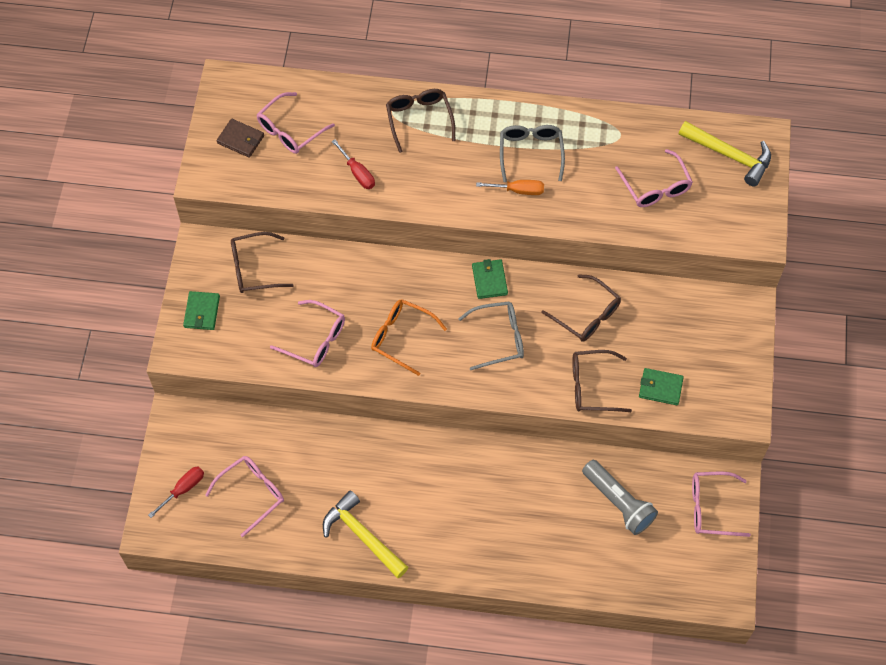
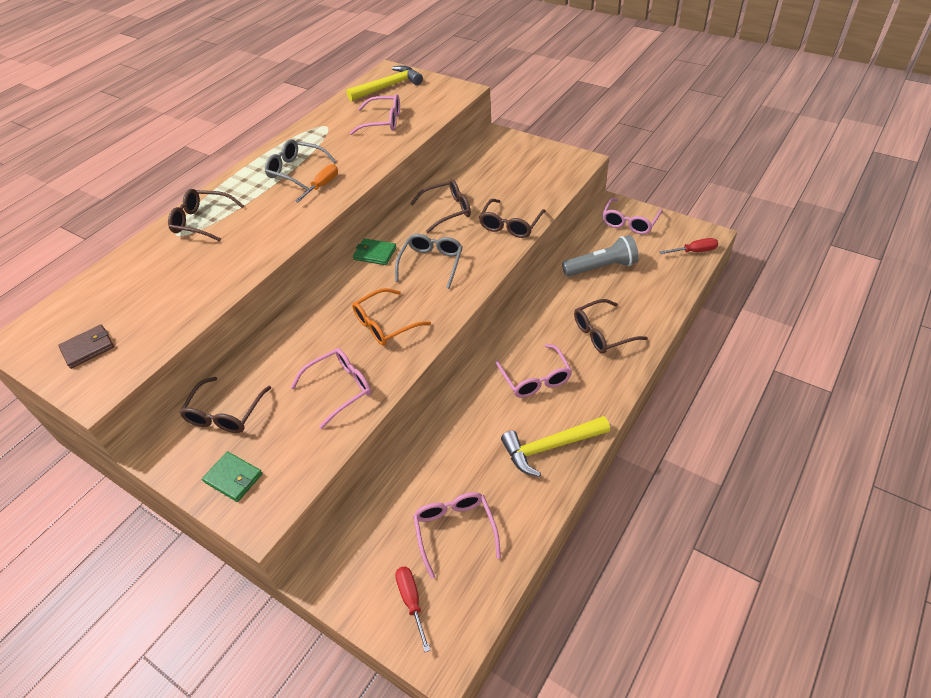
camera: 60 degrees left, 15 degrees down
pink glasses [257,92,335,154] -> pink glasses moved to [495,344,572,398]
red screwdriver [332,139,375,189] -> red screwdriver moved to [660,238,718,254]
green wallet [639,368,684,405] -> none
none -> brown glasses [574,299,648,354]

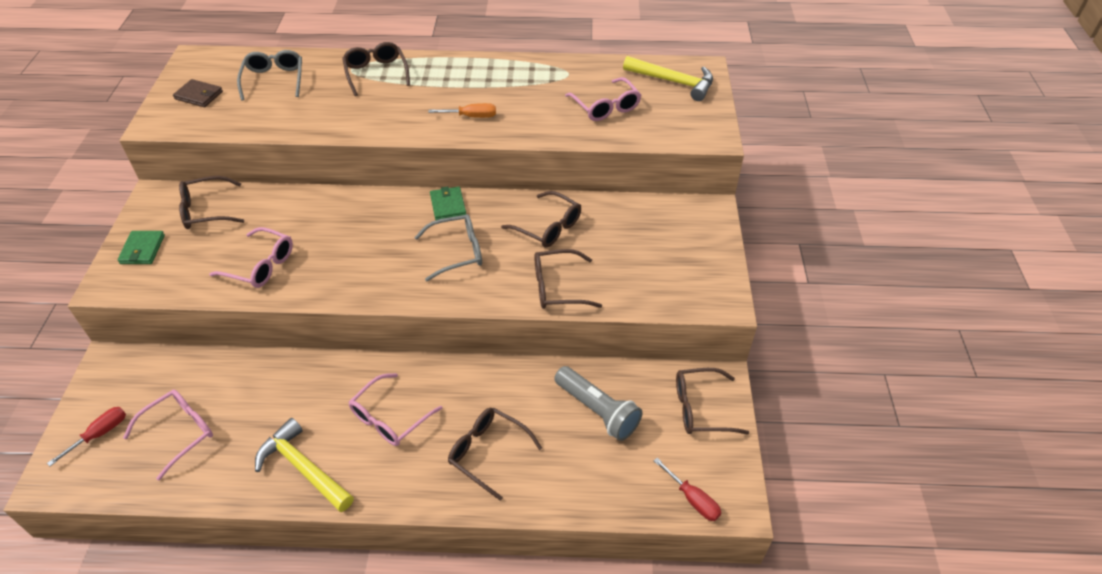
camera: 55 degrees right, 0 degrees up
grey glasses [265,139,336,190] -> grey glasses moved to [237,50,302,101]
orange glasses [352,288,431,346] -> none
pink glasses [602,198,663,234] -> brown glasses [676,368,749,434]

